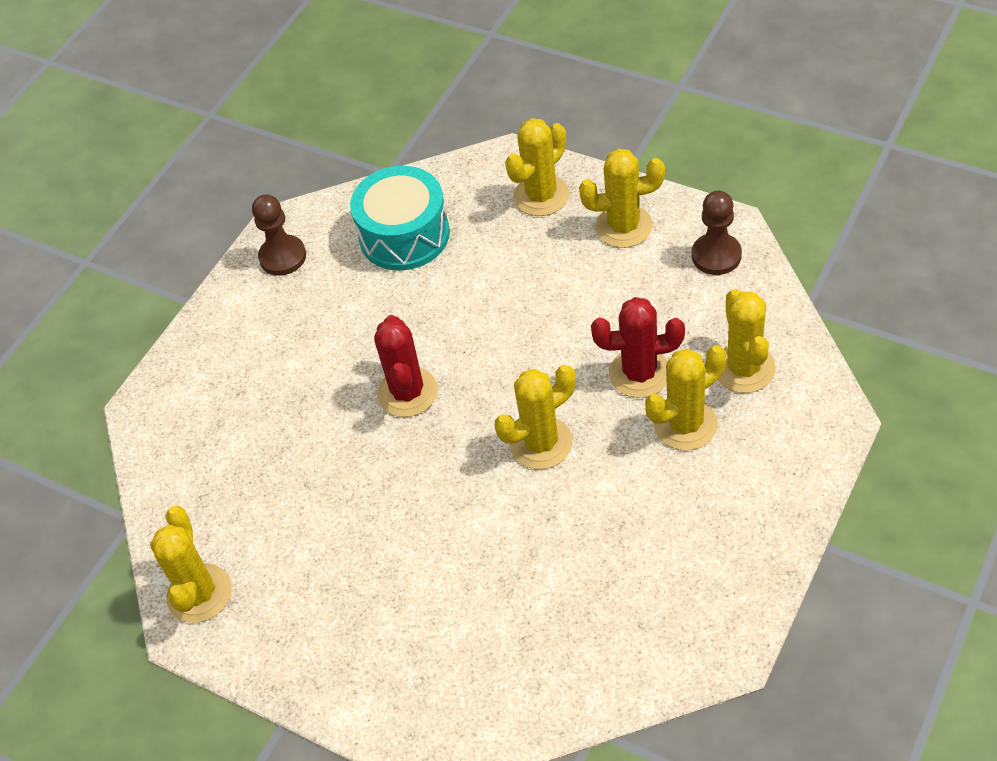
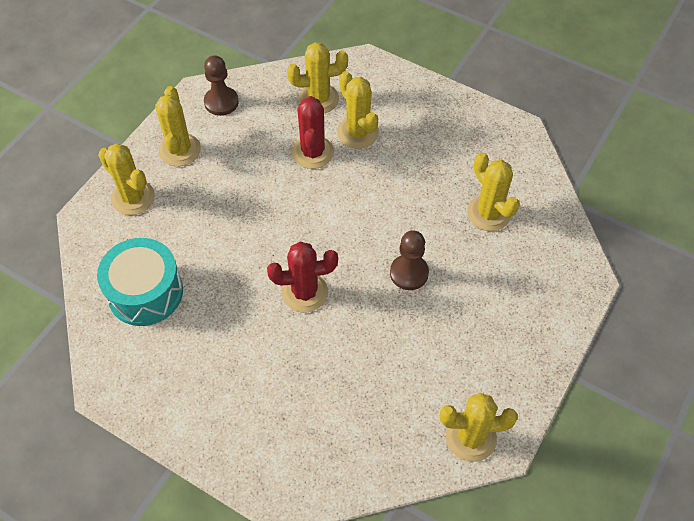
camera: 95 degrees left, 5 degrees up
brown pawn [252,195,306,276] -> brown pawn moved to [390,230,429,290]
yellow cactus [495,365,575,469] -> yellow cactus moved to [467,152,520,231]

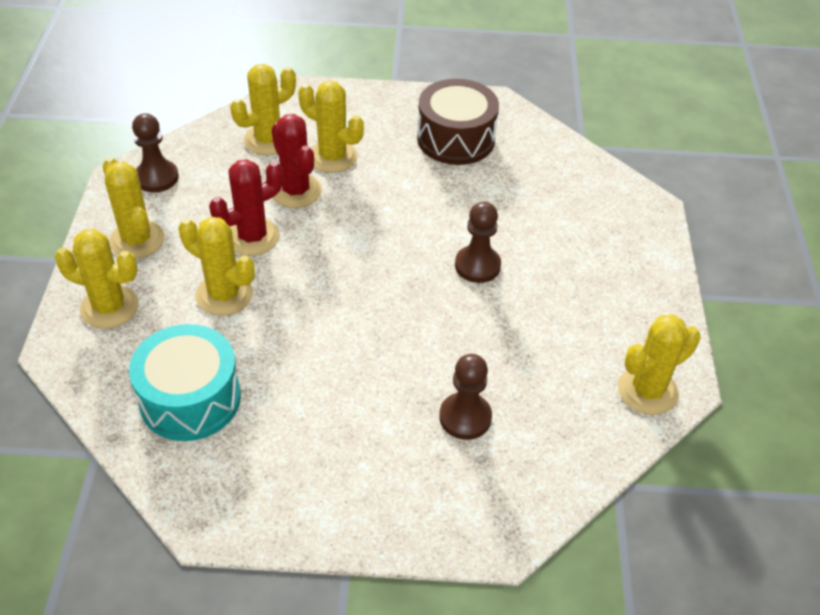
camera: 30 degrees left, 10 degrees down
red cactus [267,242,338,312] -> red cactus moved to [209,159,283,256]
yellow cactus [467,152,520,231] -> yellow cactus moved to [178,217,254,316]
none -> brown drum [417,79,499,165]
none -> brown pawn [439,354,492,440]

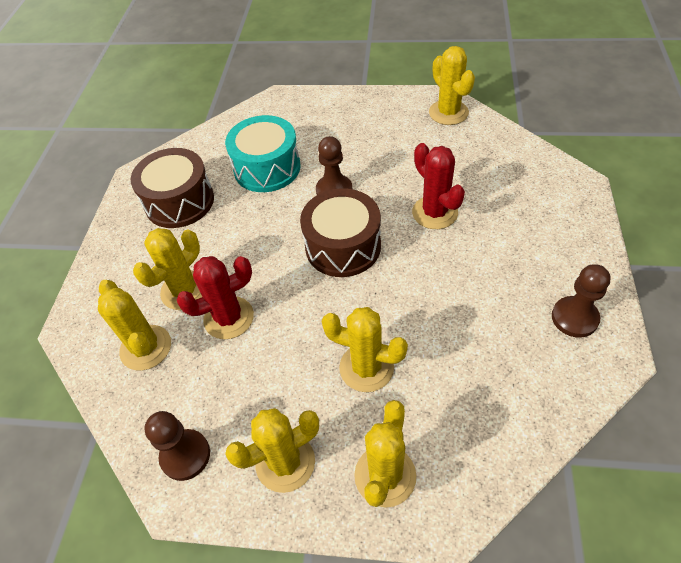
camera: 80 degrees left, 5 degrees up
turquoise drum [129,324,241,441] -> turquoise drum moved to [225,115,301,192]
yellow cactus [178,217,254,316] -> yellow cactus turned 75 degrees clockwise [322,307,408,392]
red cactus [209,159,283,256] -> red cactus moved to [412,143,465,229]
brown pawn [439,354,492,440] -> brown pawn moved to [552,264,611,338]
none -> brown drum [300,189,381,277]

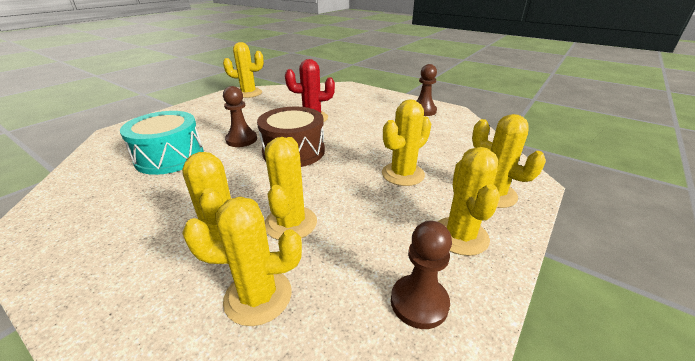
camera: 65 degrees left, 20 degrees down
brown drum [131,148,214,228] -> none
red cactus [177,256,254,339] -> yellow cactus [265,137,317,240]

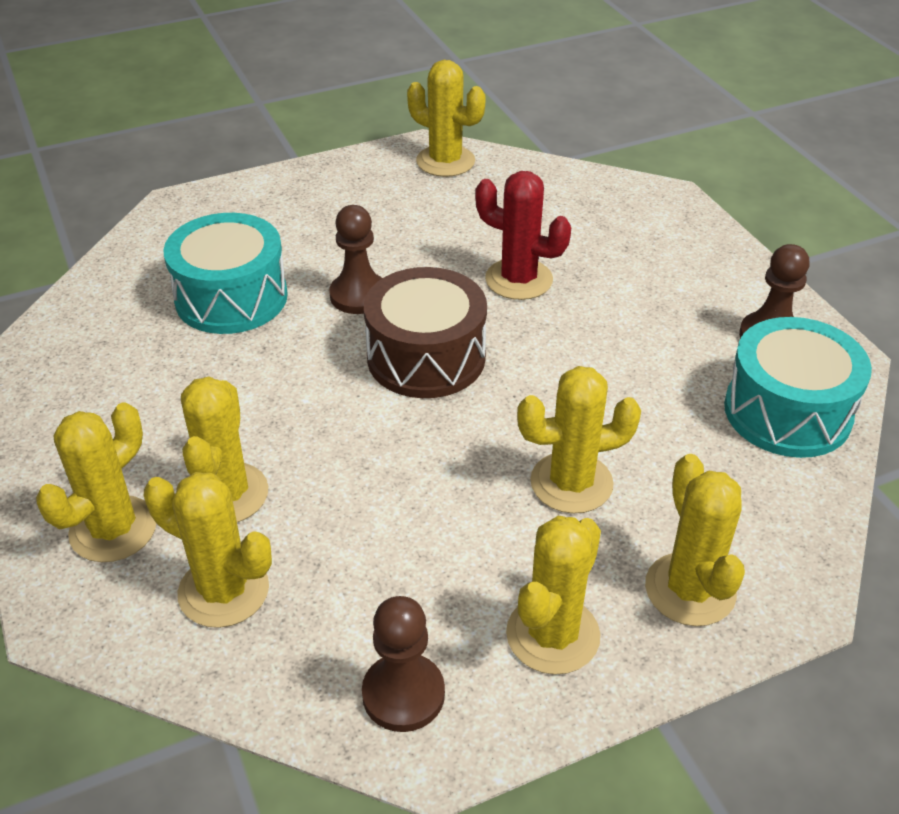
camera: 30 degrees right, 10 degrees up
yellow cactus [265,137,317,240] -> yellow cactus moved to [36,402,156,562]
none -> turquoise drum [724,317,872,458]

